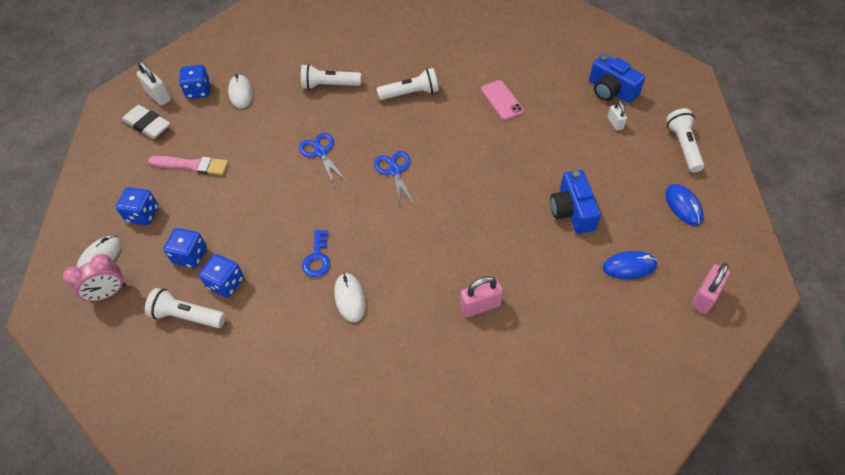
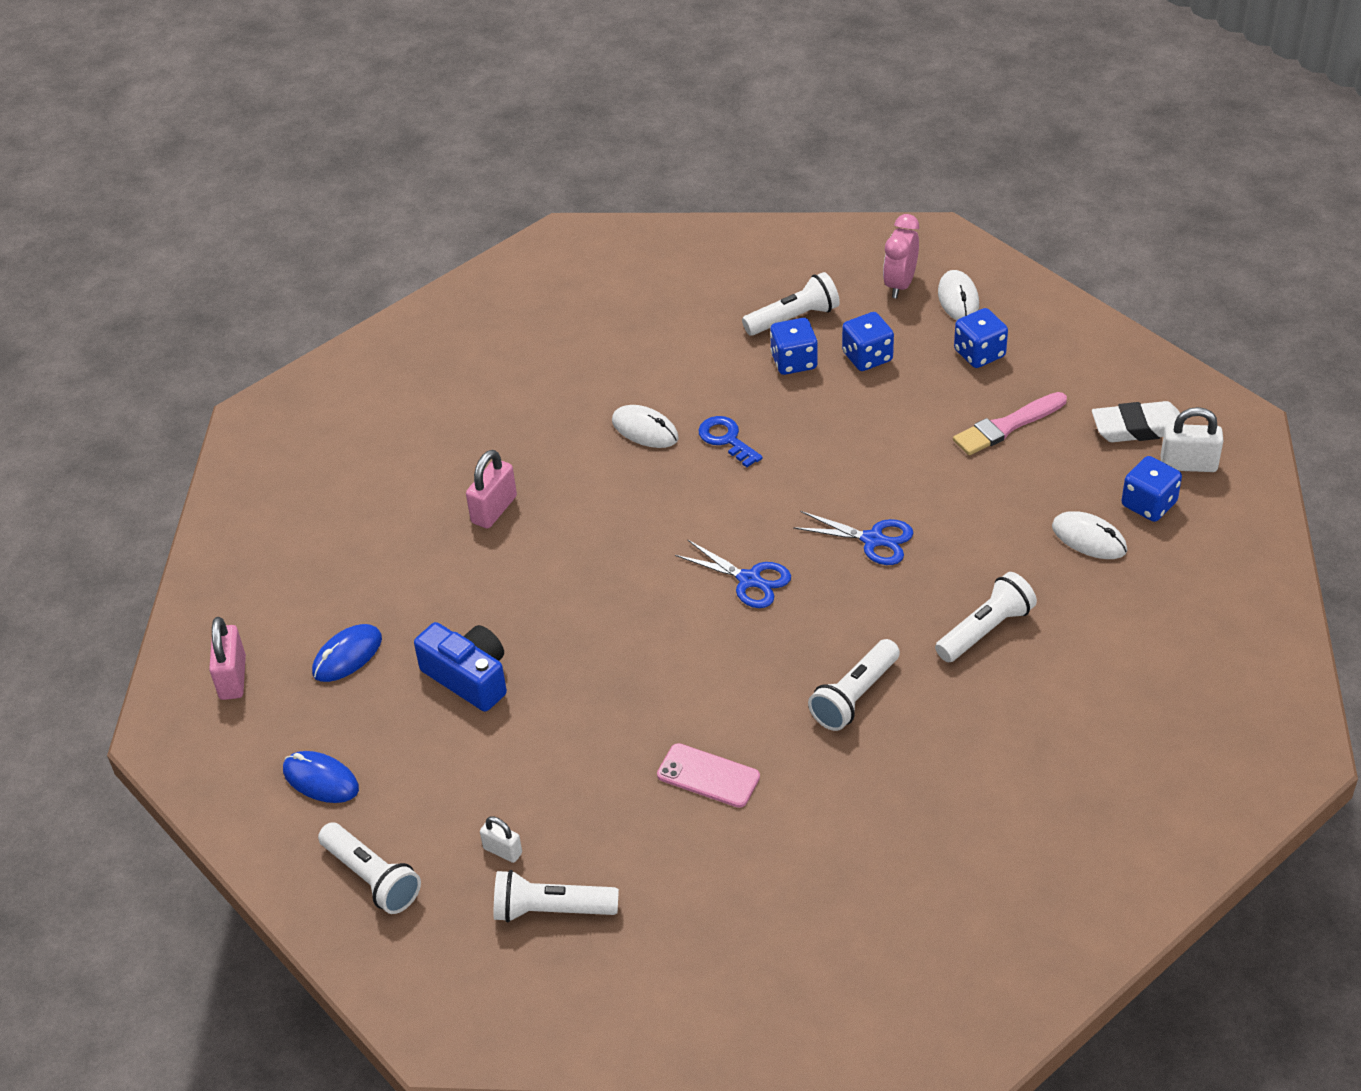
camera: 140 degrees right, 10 degrees down
blue camera [589,54,645,103] -> white flashlight [494,870,619,922]

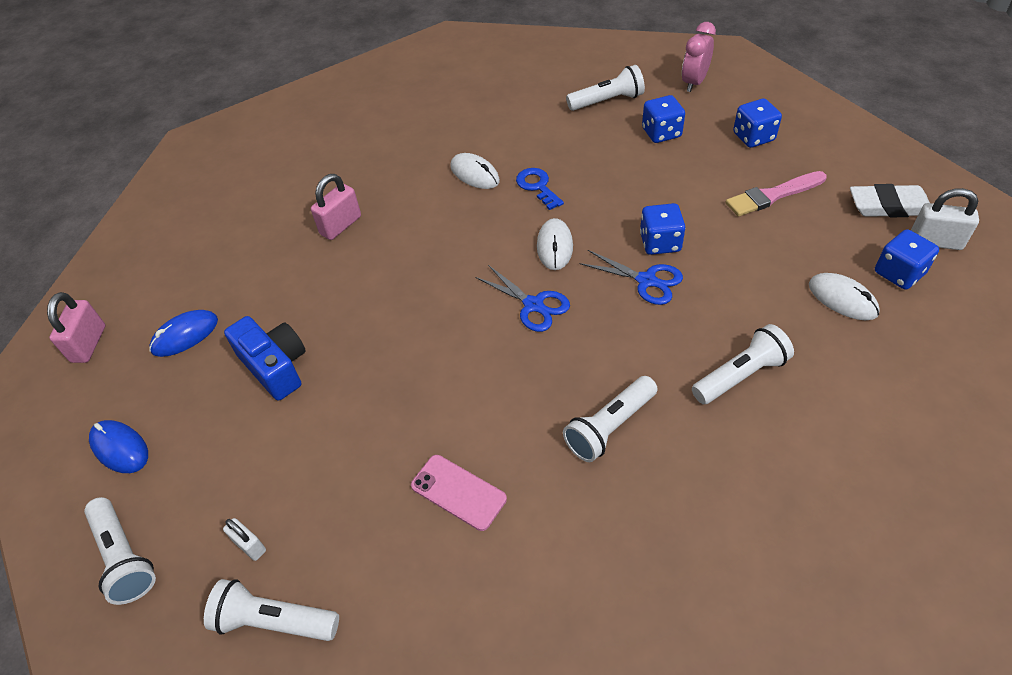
camera: 10 degrees right, 5 degrees up
blue dice [770,318,818,375] -> blue dice moved to [640,203,685,255]
white mouse [938,270,979,320] -> white mouse moved to [537,218,573,270]

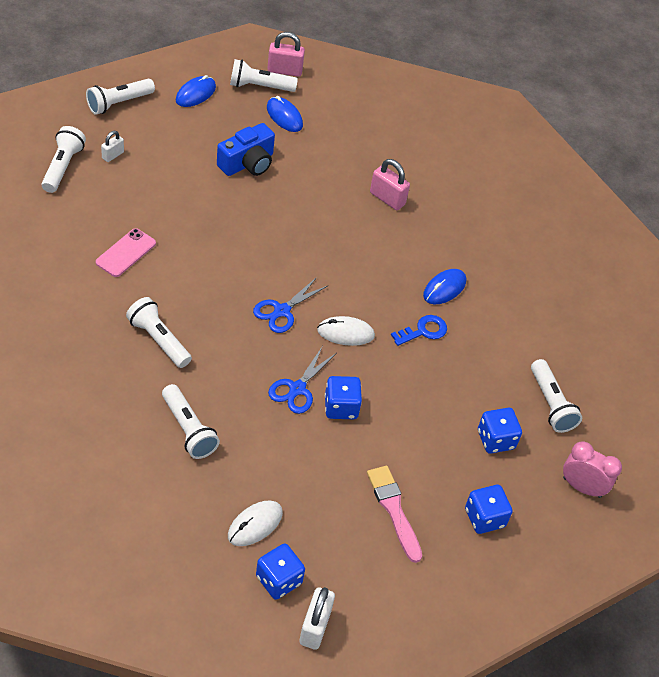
camera: 80 degrees right, 0 degrees up
white mouse [450,153,500,189] -> blue mouse [423,269,466,304]
white eraser [850,184,930,217] -> none
none -> white flashlight [230,59,298,92]

